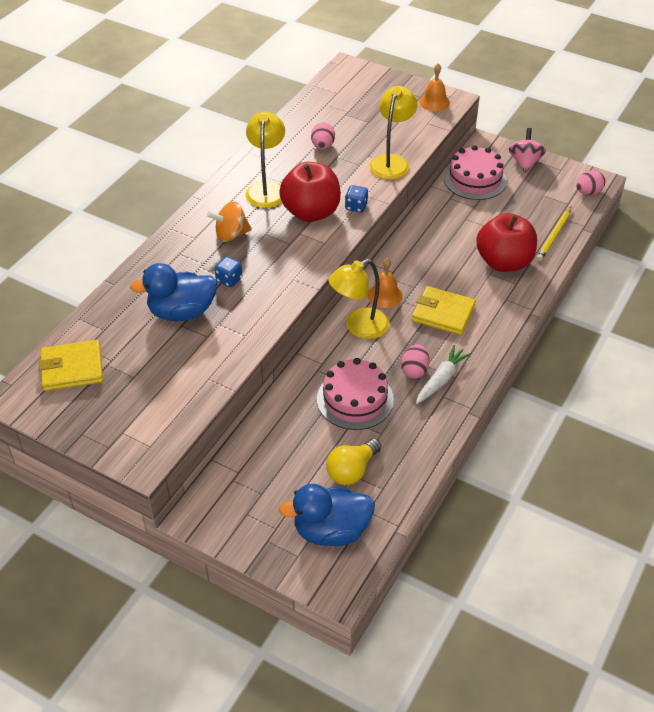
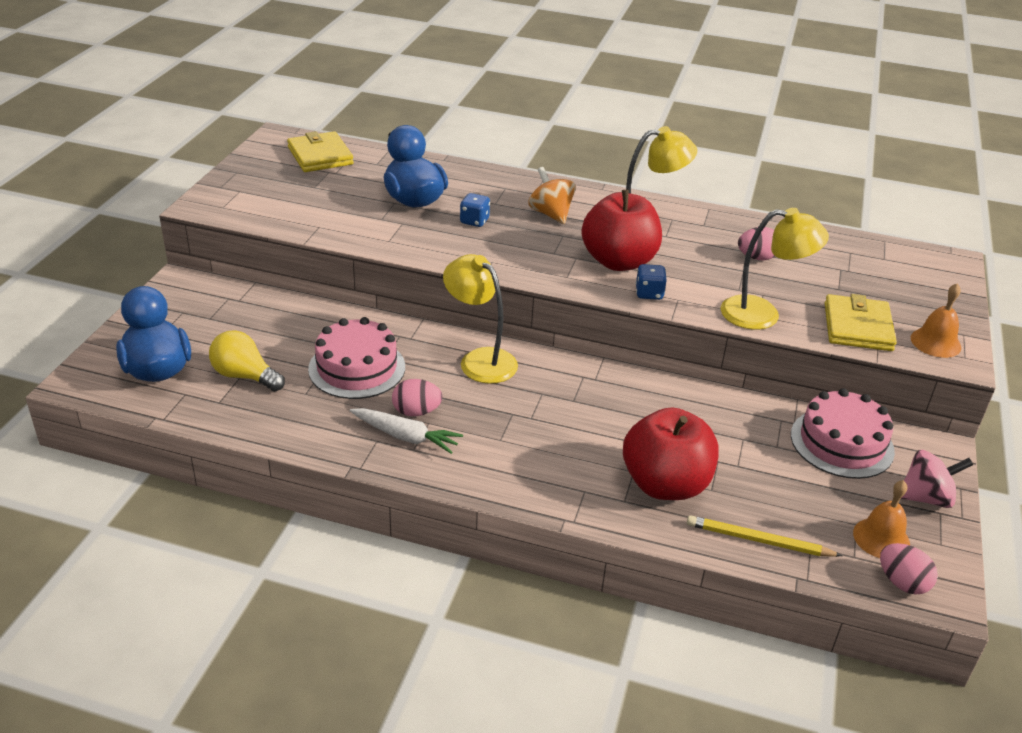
camera: 75 degrees right, 10 degrees down
orange bell [368,258,403,308] -> orange bell moved to [853,480,910,558]
yellow wallet [412,286,476,335] -> yellow wallet moved to [825,294,897,351]

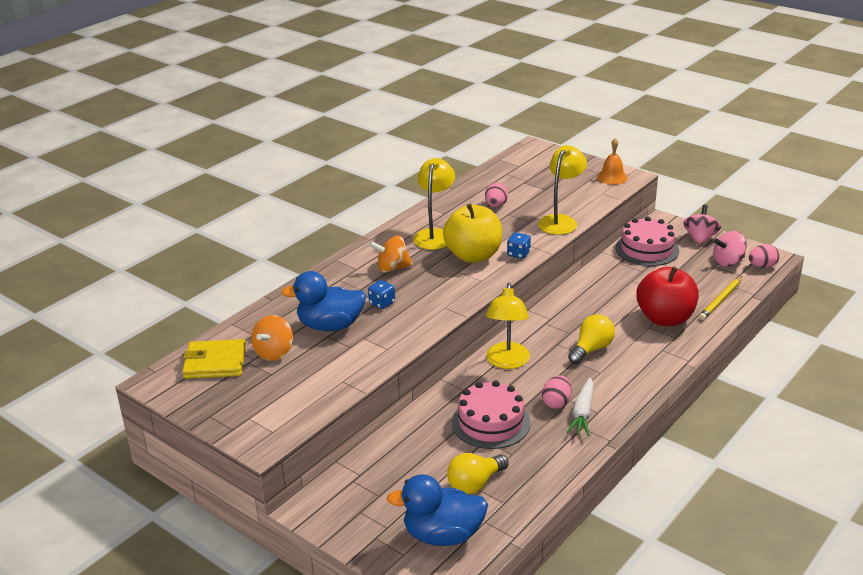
camera: 65 degrees left, 5 degrees down
white carrot [350,408,463,454] -> white carrot turned 150 degrees clockwise [567,377,594,436]
yellow lamp [443,254,518,384] -> yellow lamp turned 60 degrees counterclockwise [486,283,530,369]
red apple [582,190,662,271] -> yellow apple [443,204,502,263]
yellow wallet [825,294,897,351] -> none
orange bell [853,480,910,558] -> pink spinning top [713,231,747,267]
none -> orange spinning top [251,315,293,361]
none -> yellow light bulb [568,314,615,364]

